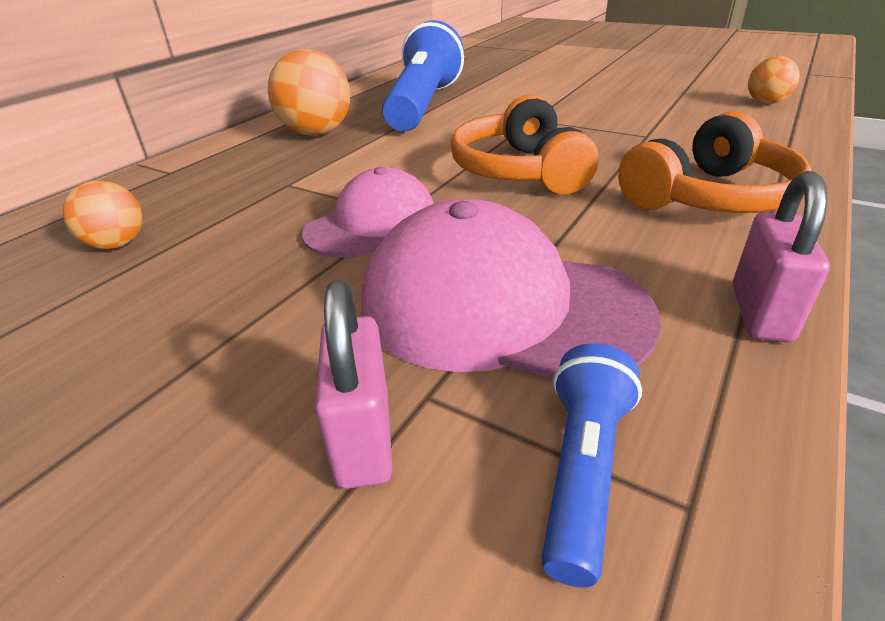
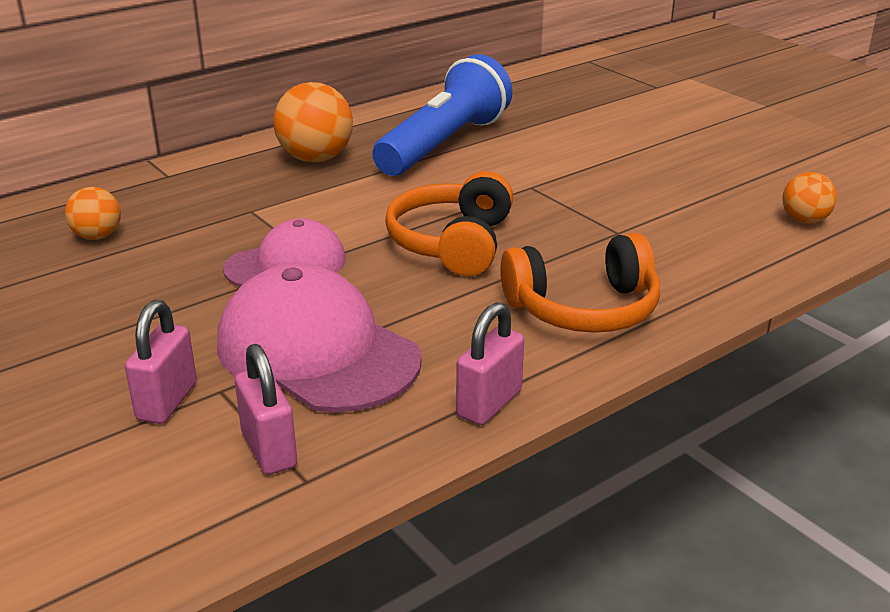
camera: 20 degrees right, 5 degrees down
blue flashlight [541,343,642,587] -> pink padlock [235,344,297,475]

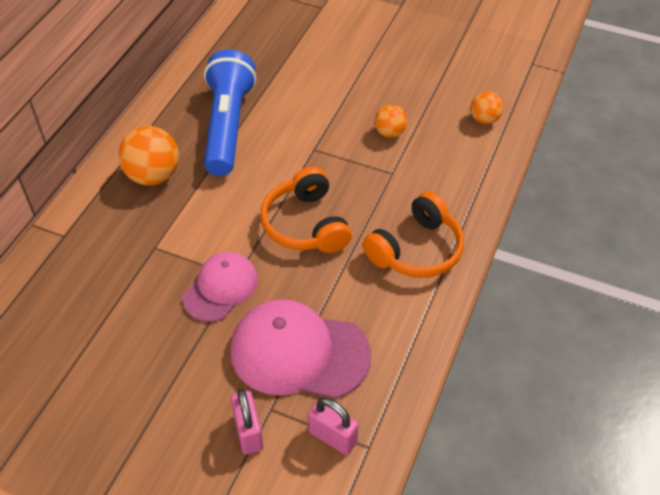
camera: 30 degrees left, 20 degrees up
orange ball [65,187,121,240] -> orange ball moved to [375,105,407,138]
pink padlock [456,302,524,425] -> none

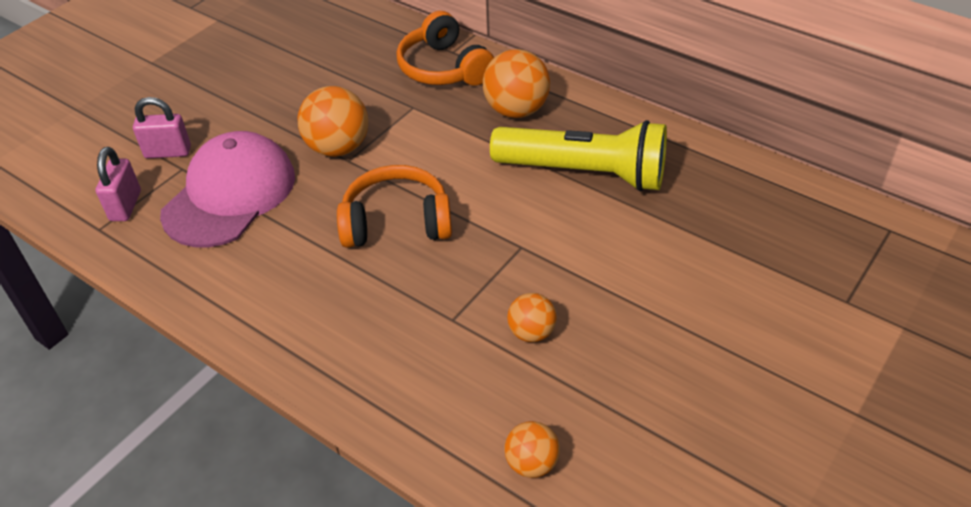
camera: 105 degrees right, 5 degrees down
pink cap [183,252,258,322] -> orange ball [297,86,368,157]
blue flashlight [204,49,257,176] -> yellow flashlight [490,120,667,191]
pink padlock [308,397,359,455] -> pink padlock turned 45 degrees counterclockwise [96,147,141,221]
orange headphones [363,192,464,278] -> orange headphones moved to [396,11,494,86]

